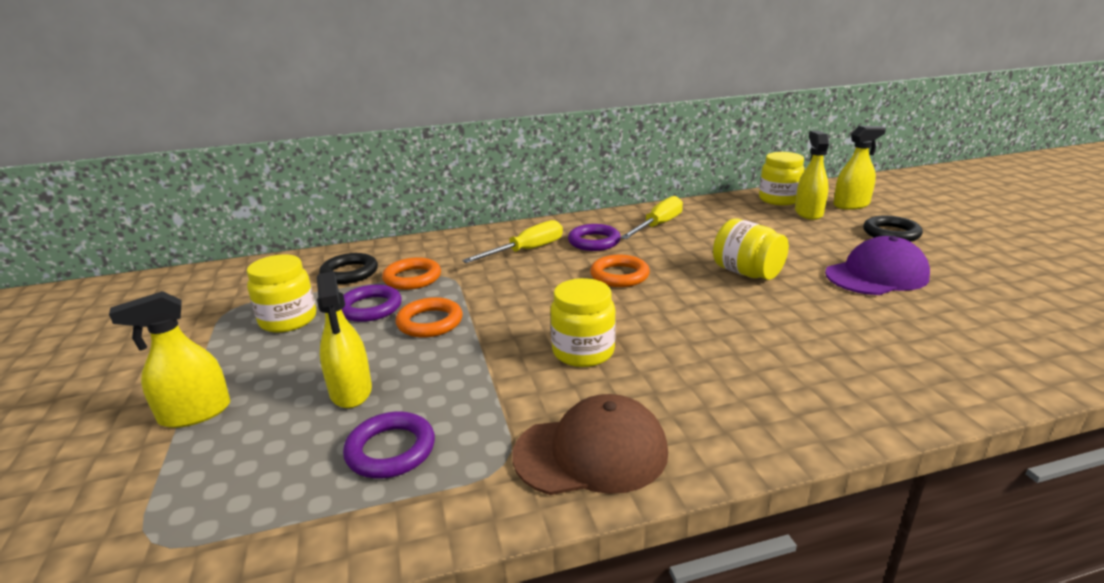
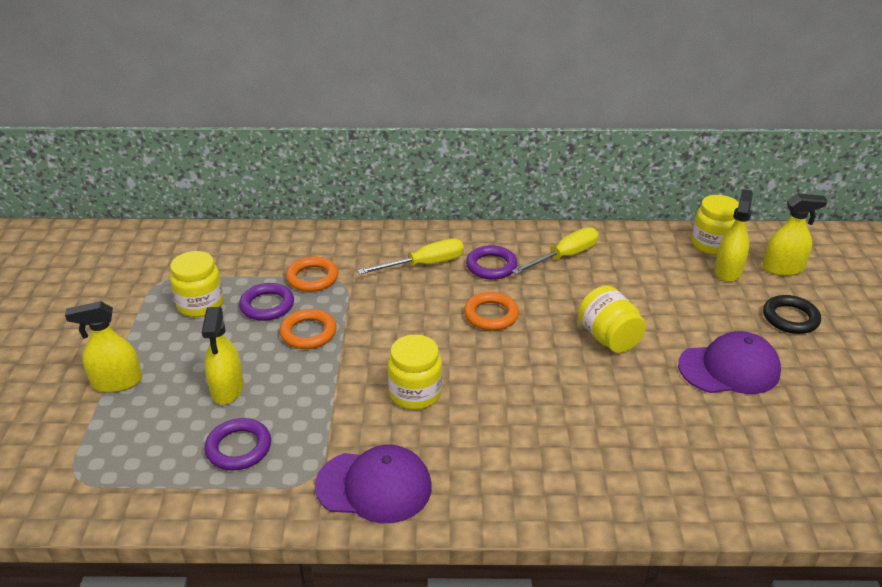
camera: 15 degrees right, 10 degrees up
black ring [319,253,378,284] -> none
brown cap [512,394,668,495] -> purple cap [315,445,432,523]

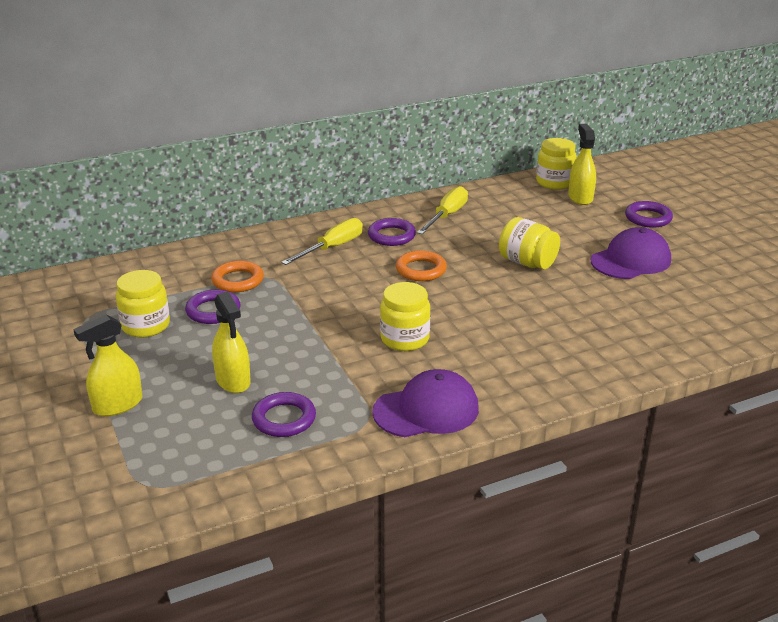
camera: 25 degrees left, 5 degrees down
orange ring [280,309,336,349] -> none
yellow spray bottle [762,193,828,276] -> none
black ring [763,295,821,334] -> purple ring [625,201,673,227]

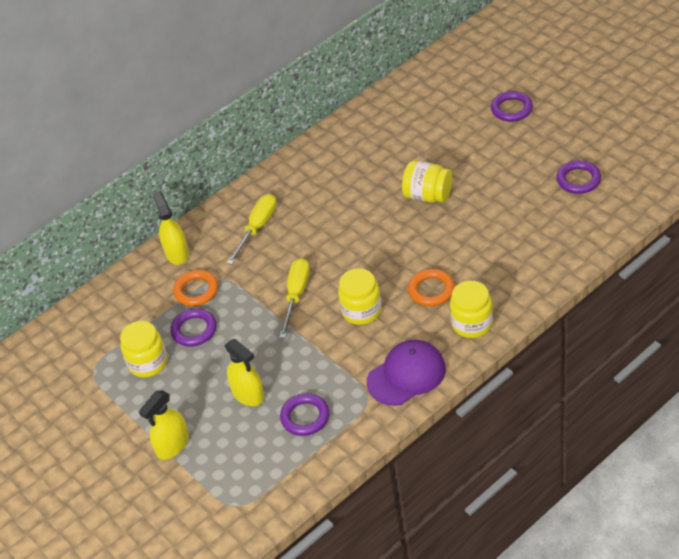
camera: 10 degrees left, 15 degrees up
purple ring [368,218,416,246] -> purple ring moved to [556,160,601,194]
orange ring [396,250,447,281] -> orange ring moved to [408,269,455,306]
yellow screwdriver [417,186,468,234] -> yellow screwdriver moved to [279,258,310,338]
yellow jar [536,138,577,189] -> yellow jar moved to [450,281,493,338]
yellow spray bottle [568,124,596,205] -> yellow spray bottle moved to [153,191,189,265]
purple cap [591,227,671,279] -> none

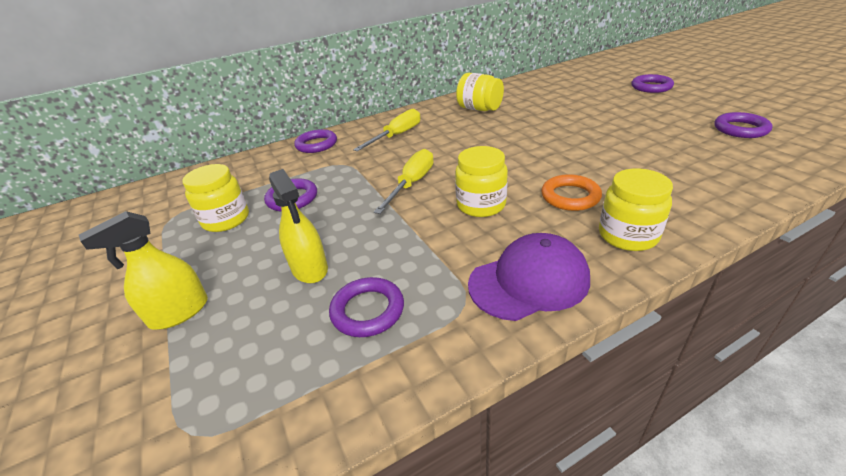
camera: 10 degrees right, 10 degrees down
yellow spray bottle [153,191,189,265] -> purple ring [294,129,337,153]
orange ring [173,270,218,306] -> none
yellow jar [402,160,452,203] -> yellow jar moved to [456,73,504,111]

